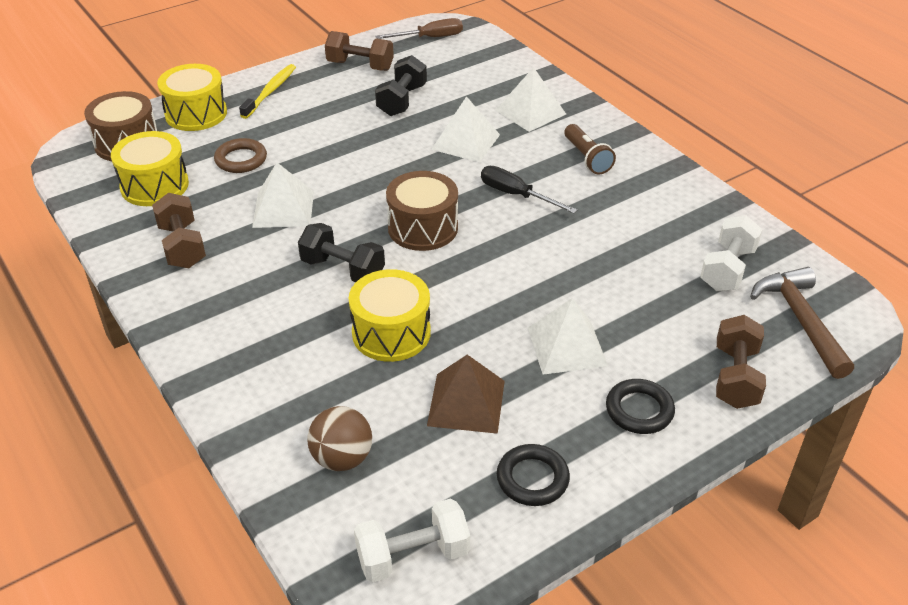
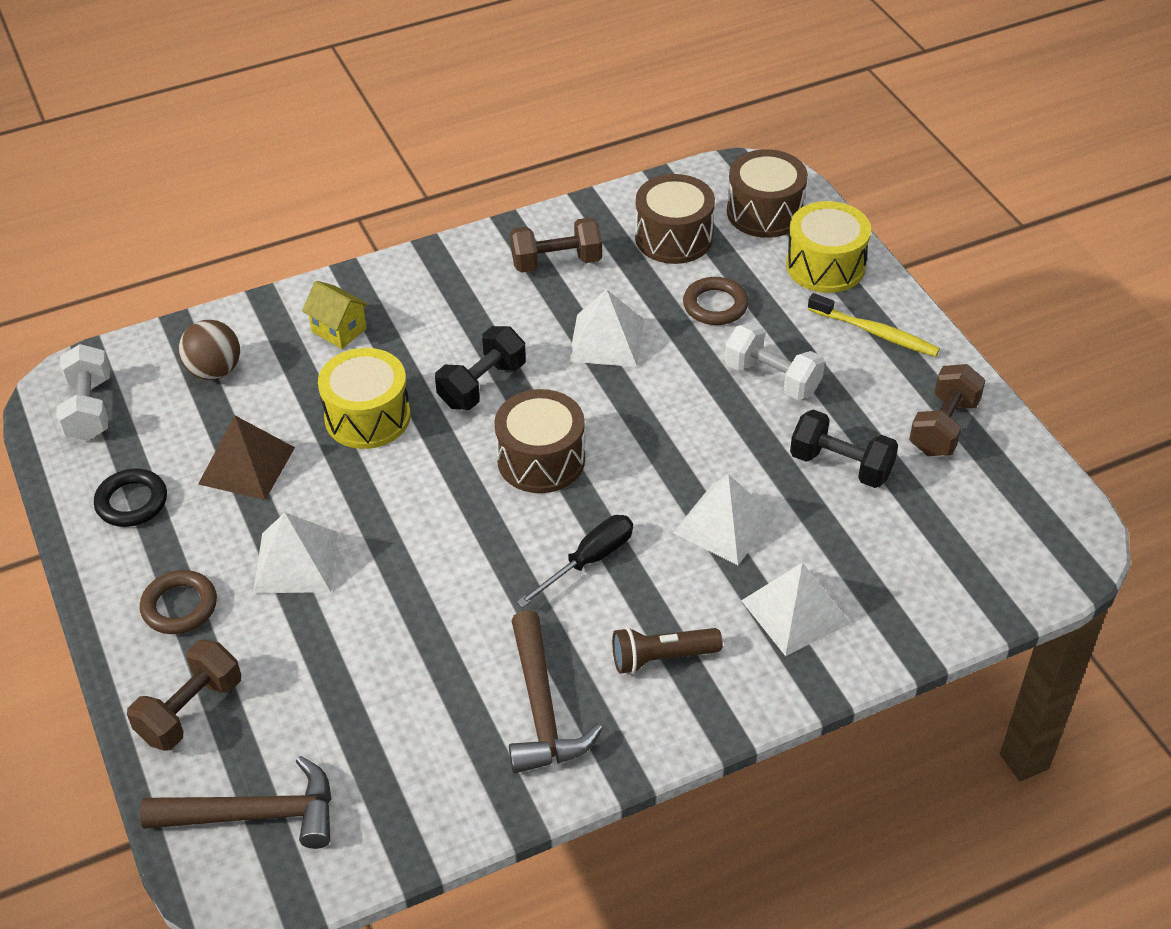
camera: 100 degrees right, 5 degrees up
yellow drum [111,131,189,206] -> brown drum [635,174,715,264]
brown screwdriver [375,18,463,39] -> none
black ring [606,379,675,434] -> brown ring [140,570,217,634]
white dumbbell [700,215,762,291] -> white dumbbell moved to [725,322,825,400]
brown dumbbell [716,315,766,409] -> brown dumbbell turned 75 degrees counterclockwise [127,640,241,751]
none -> yellow house [302,281,369,349]
none -> brown hammer [509,610,603,773]

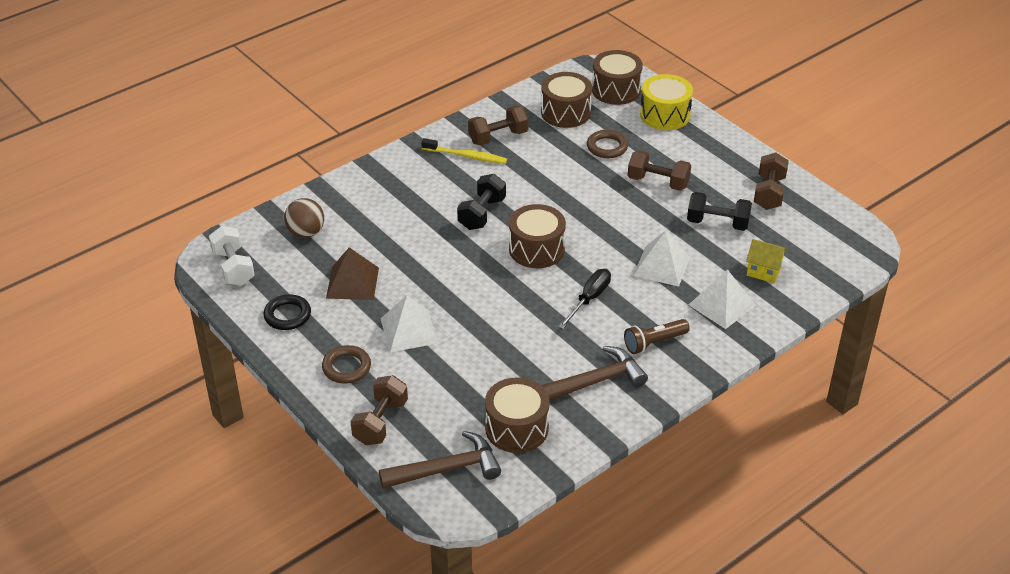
camera: 15 degrees left, 5 degrees down
yellow house [302,281,369,349] -> yellow house moved to [746,239,787,283]
yellow drum [318,348,411,449] -> none
brown hammer [509,610,603,773] -> brown hammer turned 90 degrees counterclockwise [541,346,648,401]
white pyramid [568,289,644,367] -> none
white dumbbell [725,322,825,400] -> brown dumbbell [628,150,691,191]
yellow toothbrush [808,293,940,357] -> yellow toothbrush moved to [421,138,507,164]
none -> brown drum [485,377,550,453]

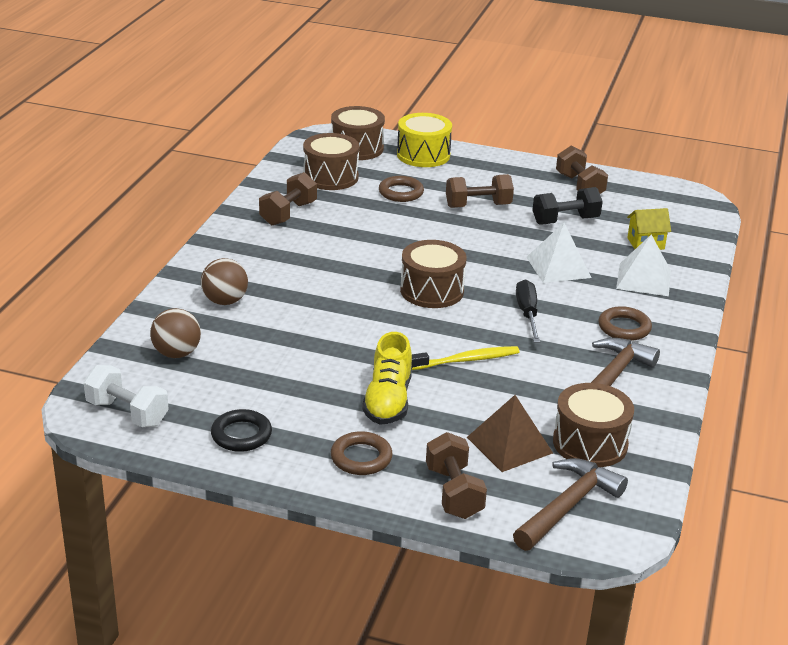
camera: 35 degrees left, 10 degrees down
brown pyramid [326,247,379,300] -> brown pyramid moved to [467,395,553,472]
white pyramid [381,295,438,352] -> yellow shoe [362,332,412,425]
yellow toothbrush [421,138,507,164] -> yellow toothbrush moved to [411,346,520,370]
black dumbbell [457,174,506,230] -> none
brown flashlight [624,319,690,354] -> brown ring [598,306,652,341]
none -> brown ball [201,258,248,305]

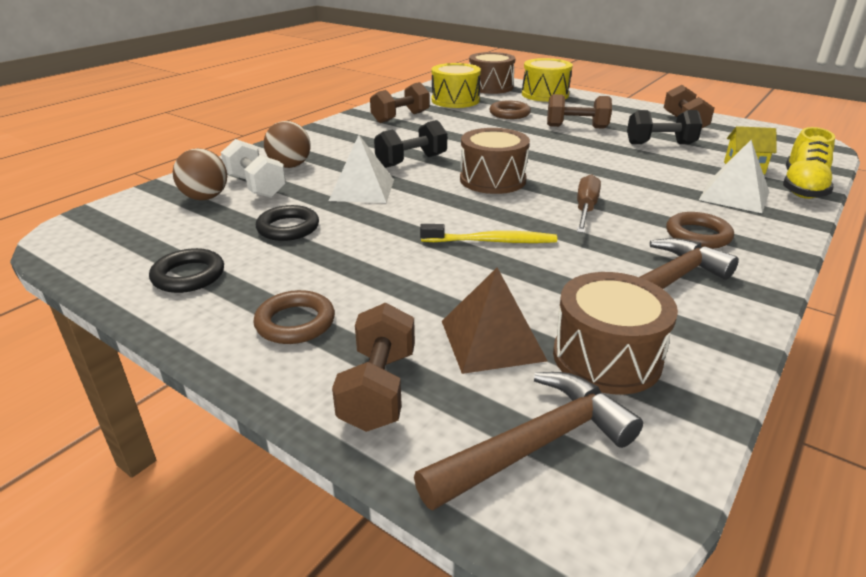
camera: 20 degrees right, 0 degrees up
white dumbbell [84,365,169,427] -> white dumbbell moved to [221,139,286,198]
brown drum [303,133,359,190] -> yellow drum [432,63,481,108]
yellow shoe [362,332,412,425] -> yellow shoe moved to [783,127,835,199]
black screwdriver [516,279,540,343] -> brown screwdriver [577,174,601,233]
white pyramid [526,223,591,283] -> white pyramid moved to [329,135,394,203]
none -> black ring [256,205,319,241]
none -> black dumbbell [374,120,447,168]

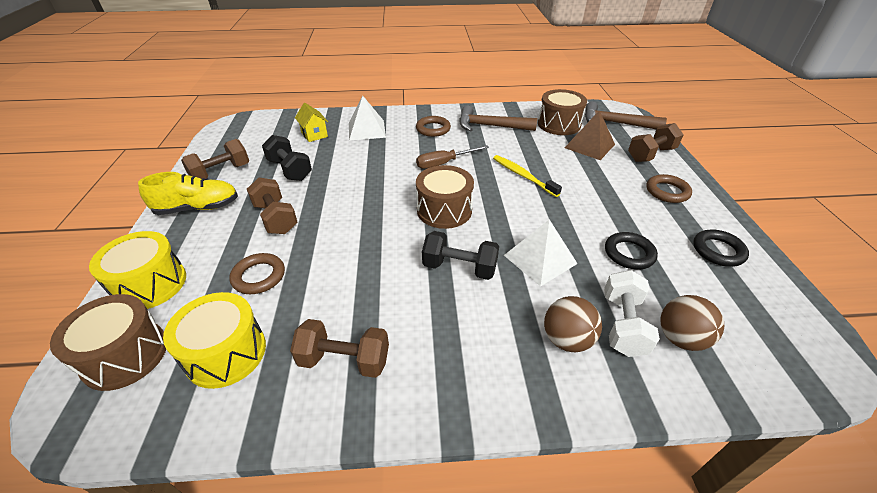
camera: 130 degrees left, 10 degrees up
yellow shoe [783,127,835,199] -> yellow shoe moved to [138,172,238,215]

